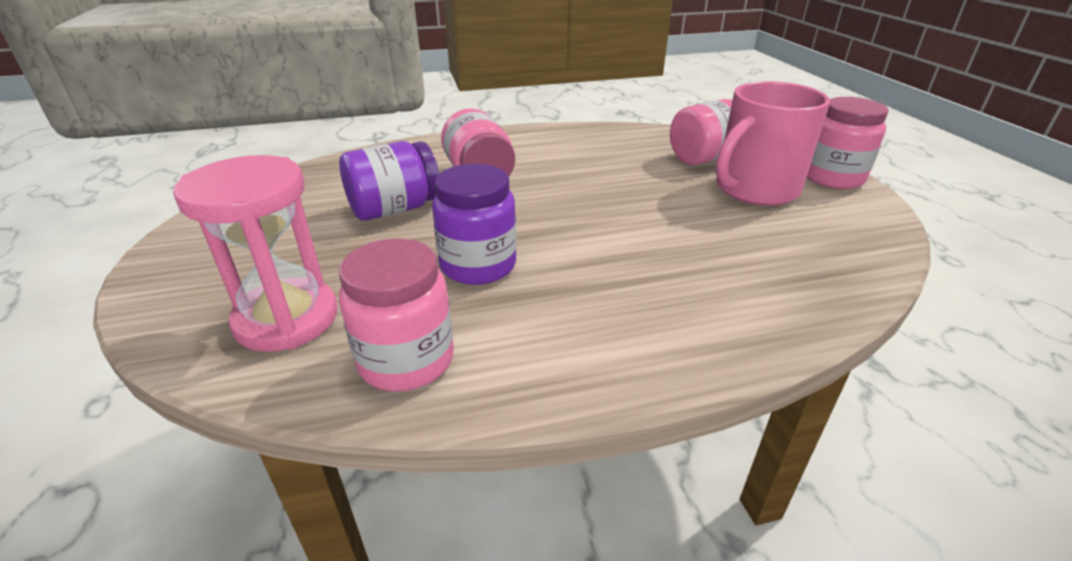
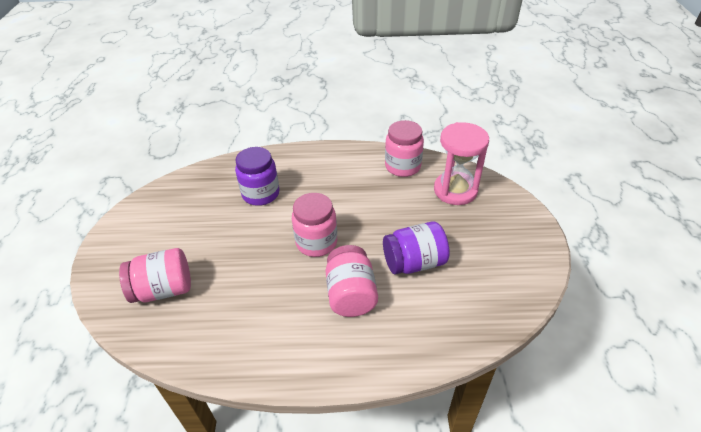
camera: 165 degrees left, 10 degrees up
purple jar [432,164,517,285] -> purple jar moved to [235,147,280,206]
pink mug [716,81,830,206] -> none
pink jar [807,97,889,189] -> pink jar moved to [292,193,337,257]

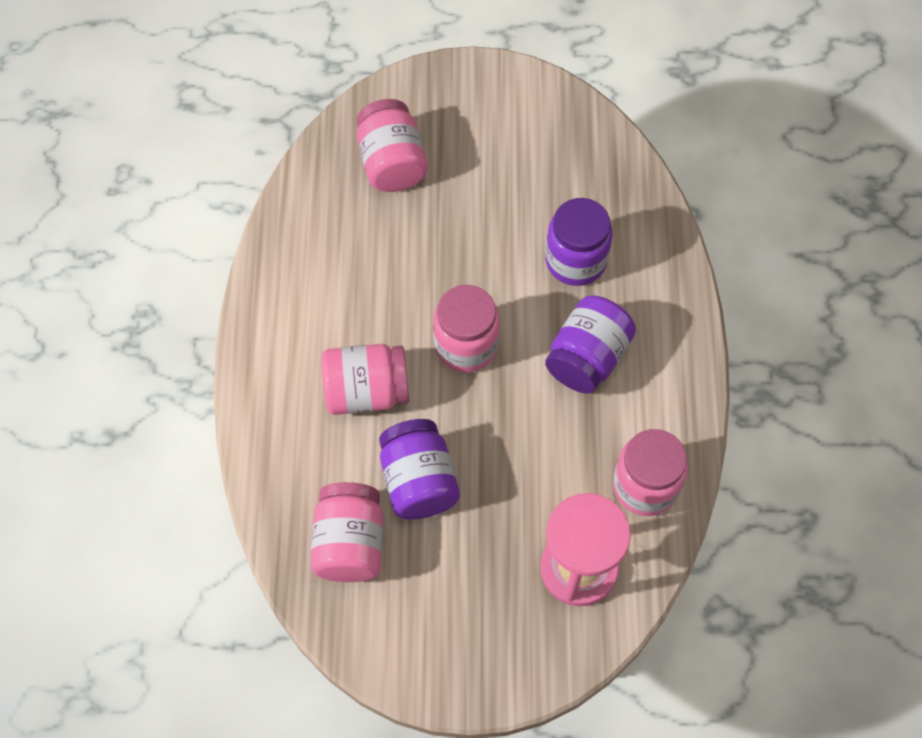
camera: 90 degrees right, 20 degrees up
none -> pink jar [310,482,383,582]
none -> purple jar [545,296,636,394]

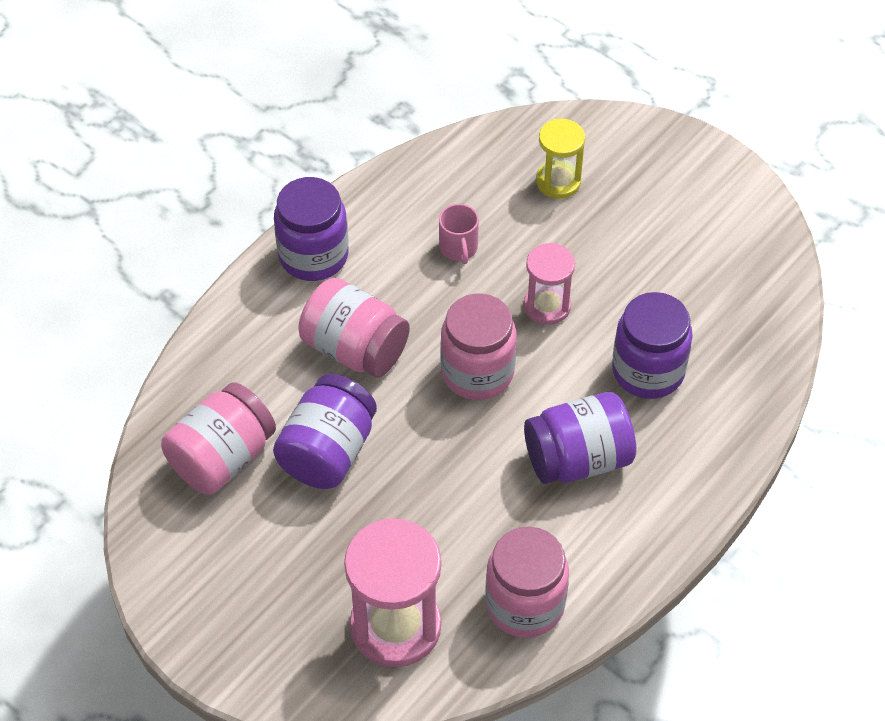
camera: 40 degrees right, 10 degrees down
pink jar [357,99,428,192] -> yellow hourglass [536,119,585,199]
none -> purple jar [274,177,349,281]
none -> pink mug [439,204,479,264]
none -> pink hourglass [524,243,575,325]

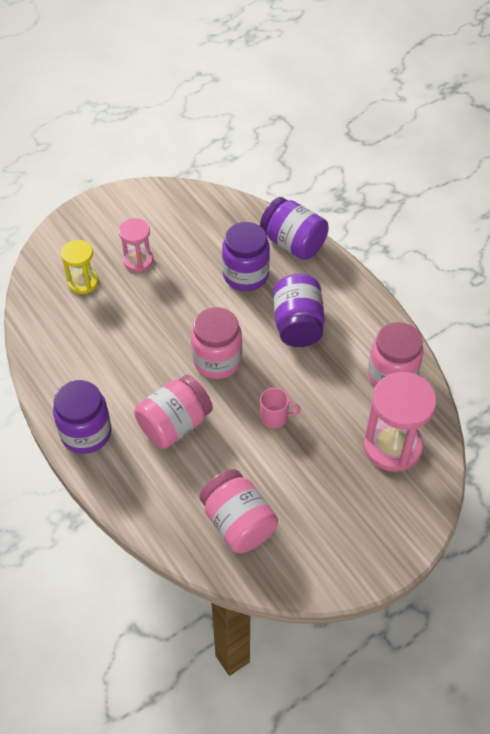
camera: 75 degrees left, 0 degrees up
purple jar [273,374,377,489] -> purple jar moved to [260,197,329,260]
pink mug [439,204,479,264] -> pink mug moved to [260,388,301,428]
pink hourglass [524,243,575,325] -> pink hourglass moved to [119,218,153,272]

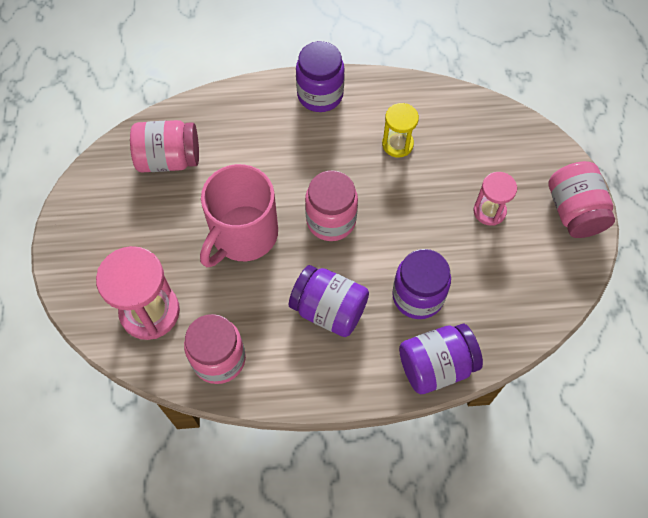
camera: 120 degrees right, 10 degrees up
yellow hourglass [61,240,98,294] -> yellow hourglass moved to [382,103,419,158]
pink jar [134,375,213,449] -> pink jar moved to [548,161,615,238]
pink mug [260,388,301,428] -> pink mug [200,164,278,267], size x2.40

